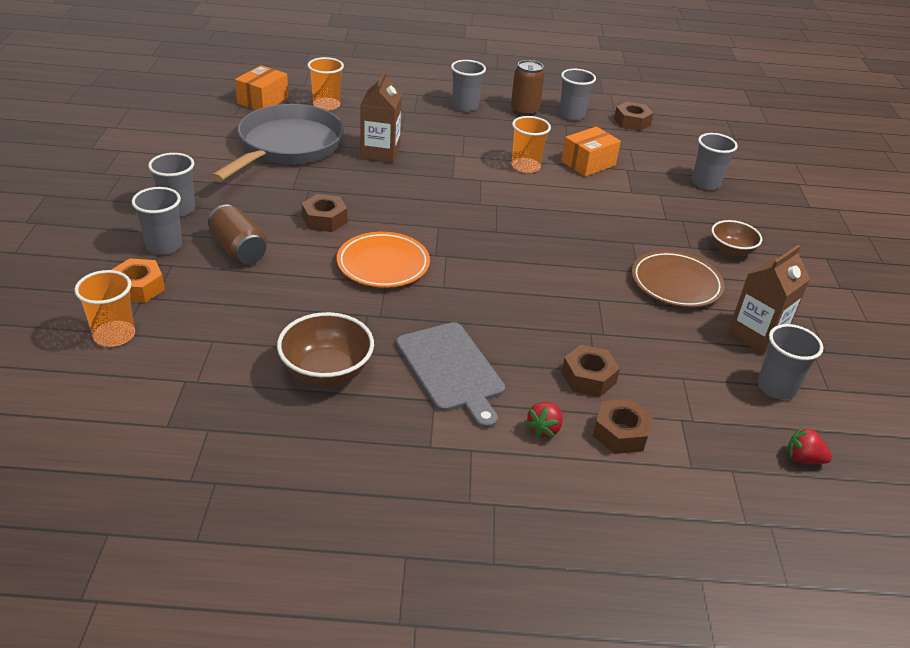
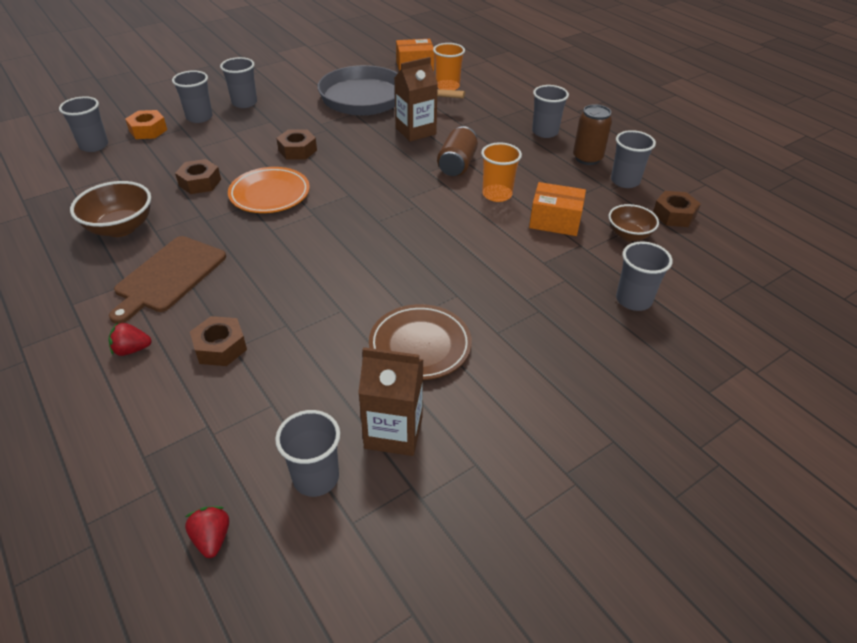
camera: 55 degrees right, 5 degrees up
orange cup [74,270,135,347] -> grey cup [59,96,108,152]
brown can [208,204,267,264] -> brown can moved to [437,126,478,176]
grey pan [211,104,344,182] -> grey pan turned 150 degrees counterclockwise [318,65,465,115]
grey cutting board [396,322,505,429] -> brown cutting board [109,236,226,324]
brown nut [593,399,653,454] -> brown nut moved to [175,159,221,194]
brown bowl [711,220,762,257] -> brown bowl moved to [608,204,659,241]

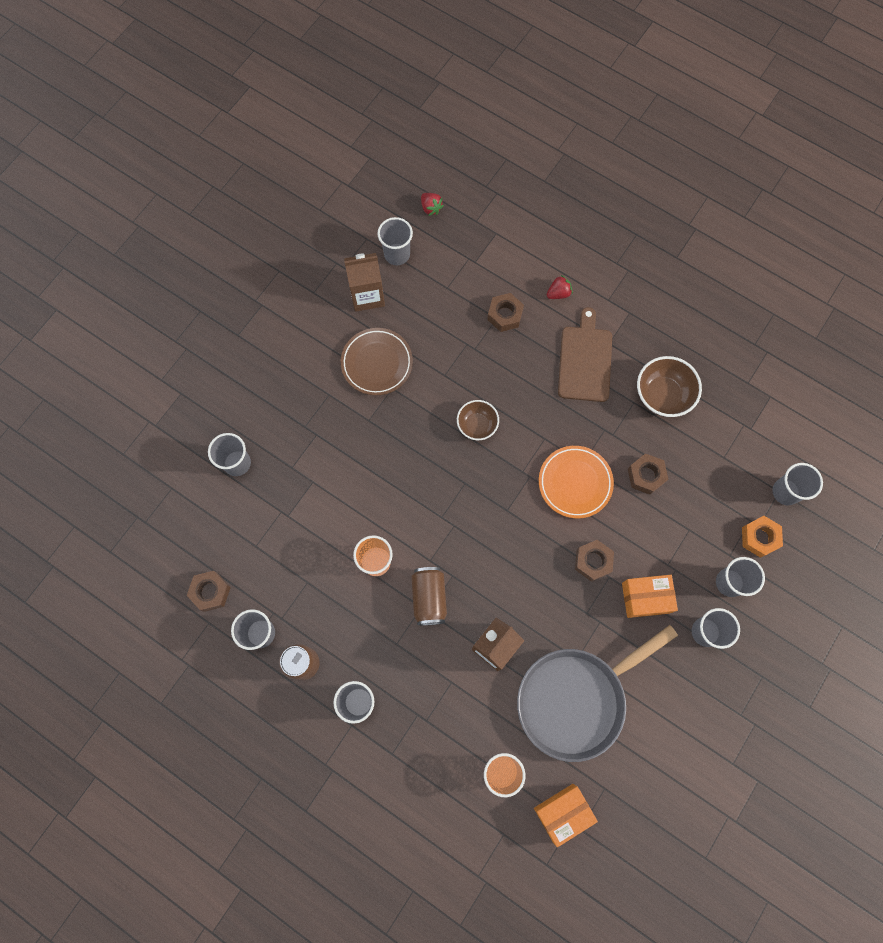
camera: 160 degrees right, 30 degrees up
grey pan [318,65,465,115] -> grey pan turned 150 degrees clockwise [517,625,678,762]
orange box [529,182,586,236] -> orange box moved to [622,575,678,618]
brown bowl [608,204,659,241] -> brown bowl moved to [457,400,499,440]

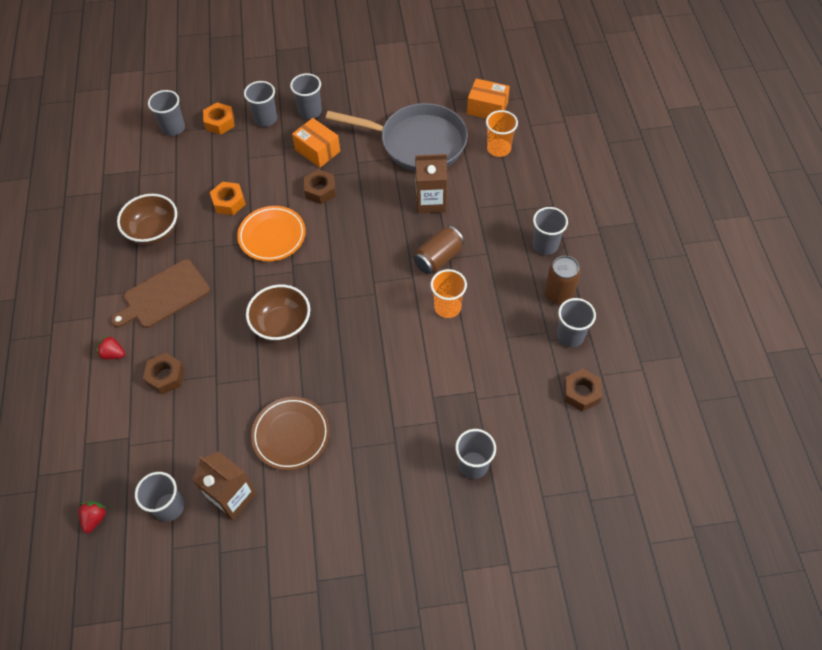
camera: 130 degrees left, 15 degrees down
brown bowl [457,400,499,440] -> brown bowl [246,285,310,342], size x1.52
brown nut [628,453,668,495] -> orange nut [210,182,246,215]

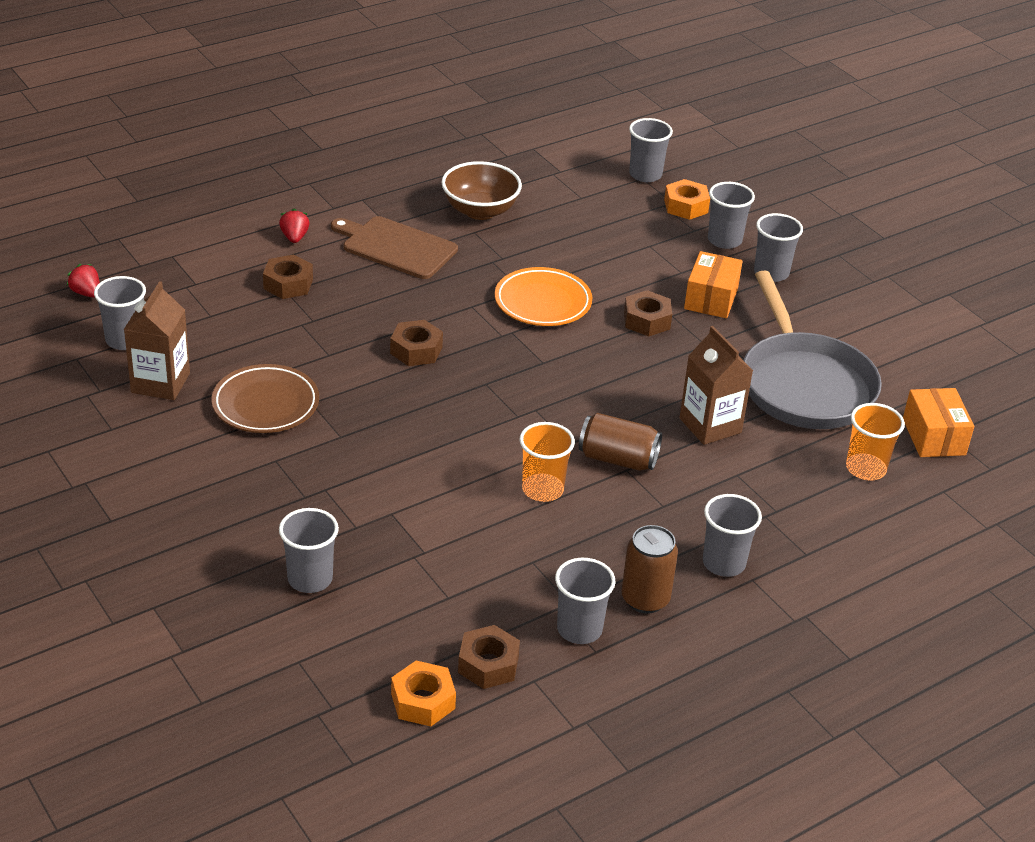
camera: 60 degrees right, 20 degrees down
red strawberry [78,501,107,533] -> red strawberry turned 120 degrees counterclockwise [67,264,100,298]
orange nut [210,182,246,215] -> orange nut moved to [391,661,456,726]
brown bowl [246,285,310,342] -> brown nut [390,320,443,366]

